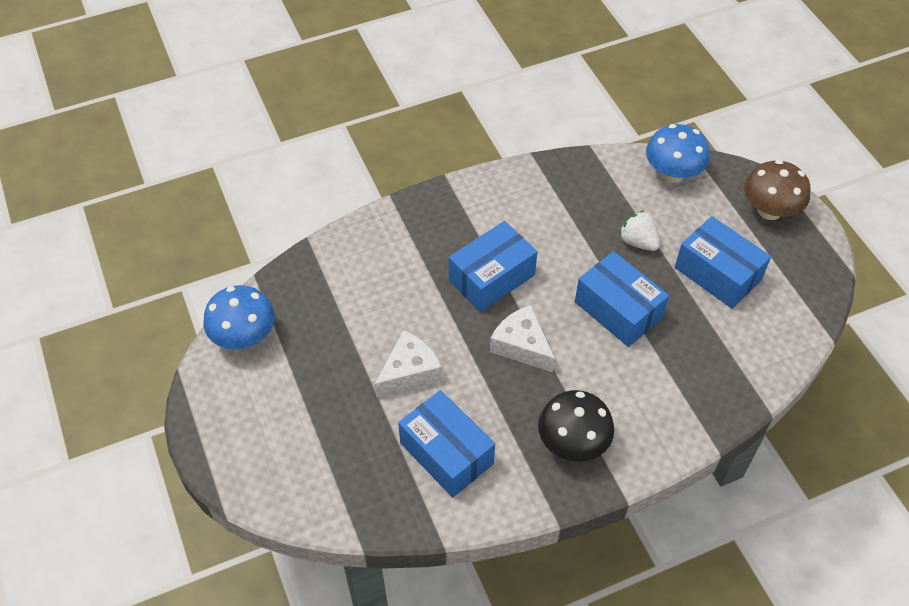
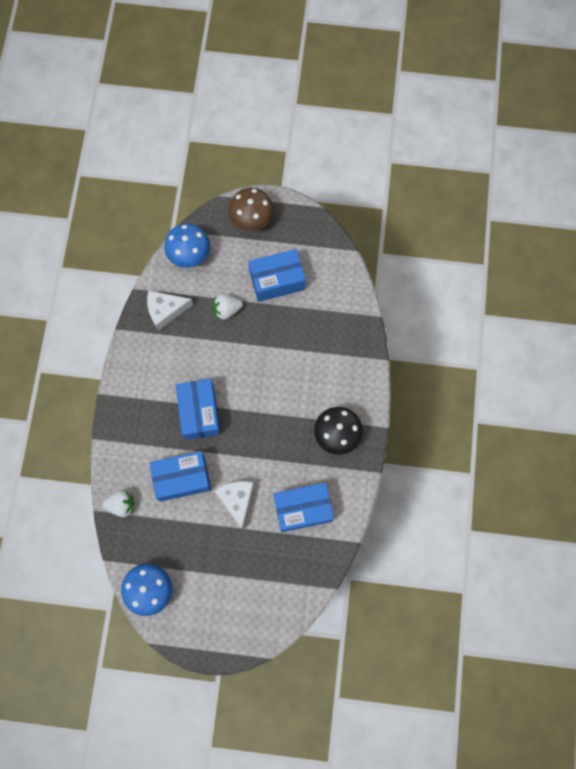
camera: 60 degrees left, 20 degrees up
white cheese [490,305,555,373] -> white cheese moved to [147,290,193,331]
blue box [575,251,669,347] -> blue box moved to [149,451,211,502]
none -> white strawberry [102,490,134,517]

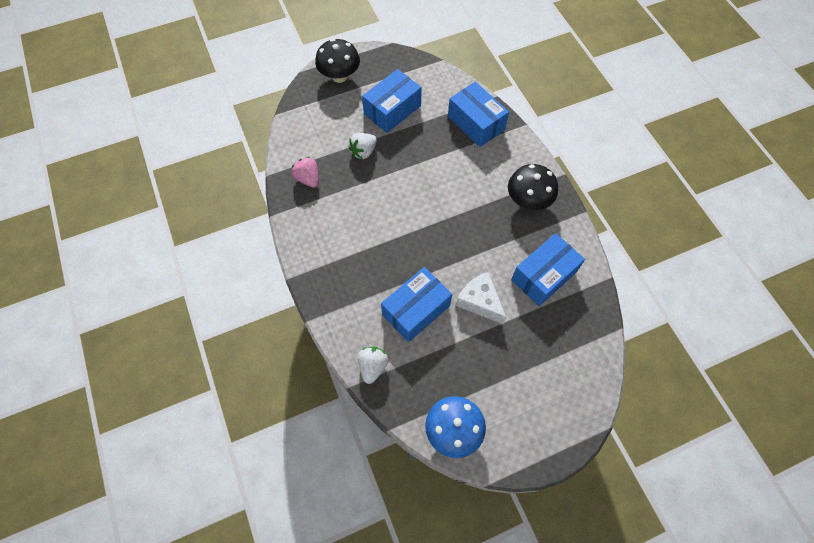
camera: 30 degrees left, 10 degrees down
white strawberry [102,490,134,517] -> white strawberry turned 45 degrees counterclockwise [358,347,389,384]
white cheese [147,290,193,331] -> pink strawberry [292,157,319,188]
blue mushroom [164,224,210,268] -> none
blue box [176,379,220,440] -> blue box moved to [448,82,509,147]
brown mushroom [229,188,274,231] -> black mushroom [315,39,360,83]

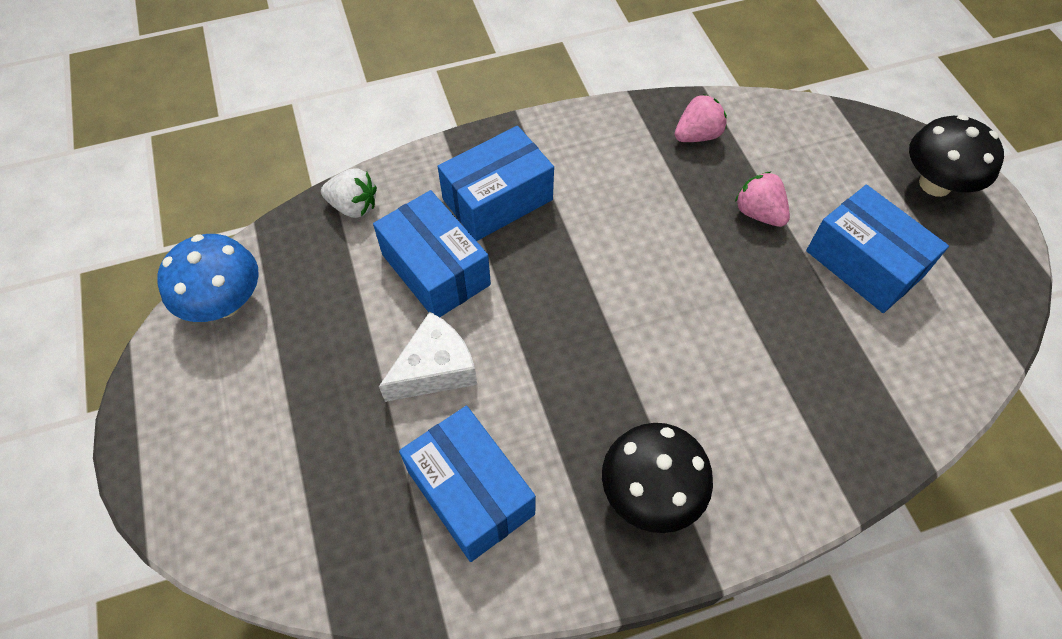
camera: 95 degrees right, 5 degrees down
white strawberry [349,133,377,159] -> pink strawberry [735,171,790,227]
blue box [448,82,509,147] -> blue box moved to [437,126,554,241]

